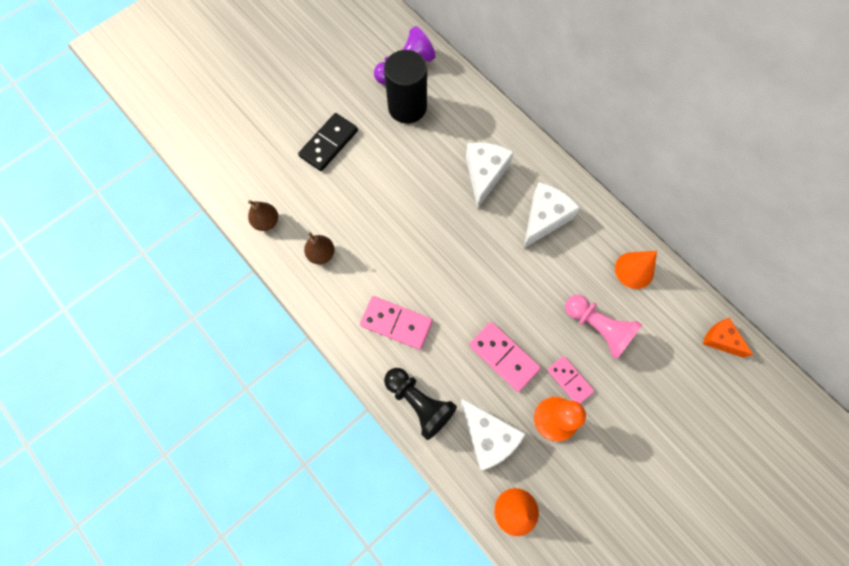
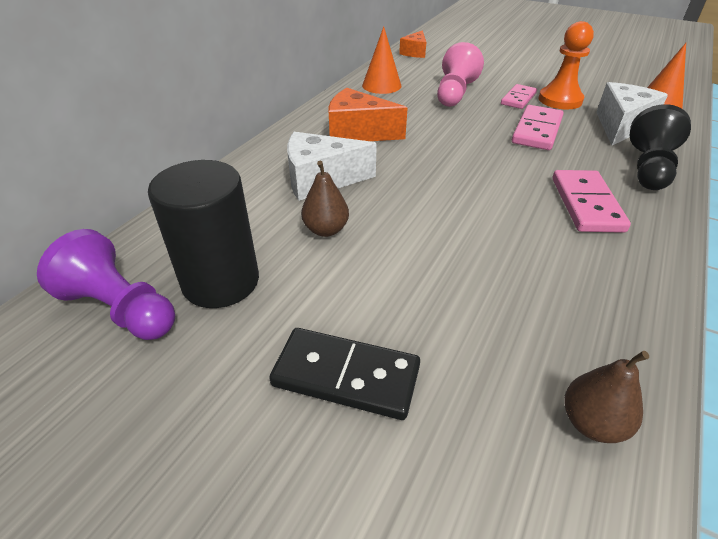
camera: 110 degrees left, 30 degrees down
brown pear [304,232,335,264] -> brown pear moved to [301,161,349,237]
white cheese [523,182,580,249] -> orange cheese [329,88,408,141]

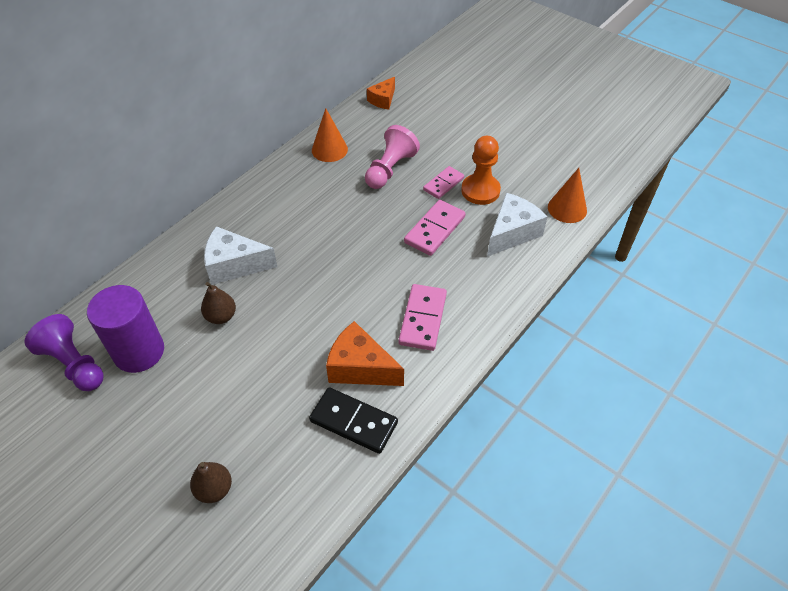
camera: 10 degrees right, 10 degrees up
black cylinder [148,160,259,308] -> purple cylinder [87,285,164,373]
black domino [269,328,420,420] -> black domino moved to [309,387,398,454]
orange cheese [329,88,408,141] -> orange cheese moved to [326,321,404,386]
brown pear [564,351,649,443] -> brown pear moved to [190,462,232,503]
black pawn [630,104,691,190] -> none

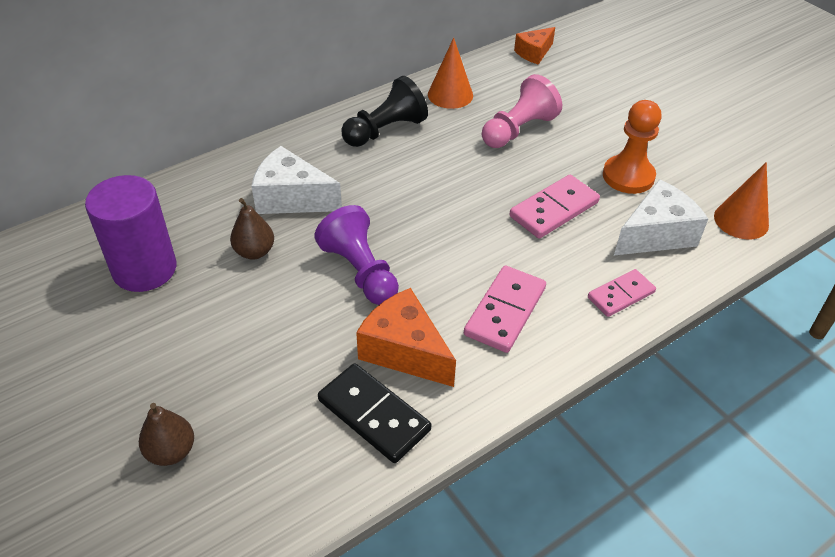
camera: 15 degrees right, 5 degrees down
purple pawn [24,314,104,391] -> purple pawn moved to [315,205,399,305]
pink domino [423,166,464,199] -> pink domino moved to [588,269,656,317]
none -> black pawn [341,76,428,147]

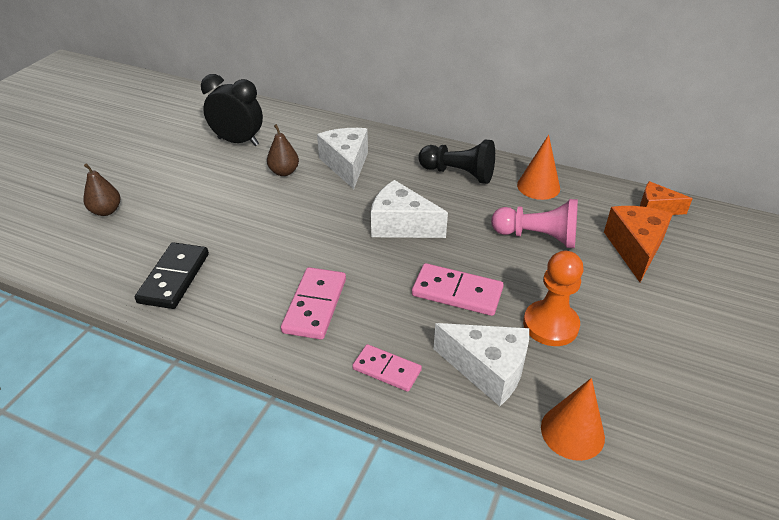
camera: 60 degrees right, 5 degrees down
purple cylinder [85,175,177,292] -> black clock [201,74,263,146]
purple pawn [315,205,399,305] -> none
orange cheese [356,288,456,387] -> orange cheese moved to [604,206,673,282]
pink domino [464,266,546,353] -> pink domino turned 75 degrees counterclockwise [281,267,346,340]
none -> white cheese [371,180,448,238]

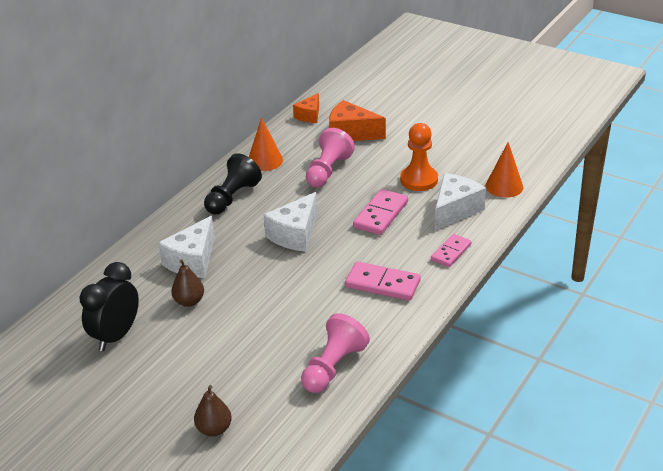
camera: 80 degrees left, 5 degrees down
black domino [135,242,209,309] -> pink pawn [301,313,370,393]
white cheese [317,128,368,189] -> white cheese turned 60 degrees counterclockwise [158,216,215,278]

